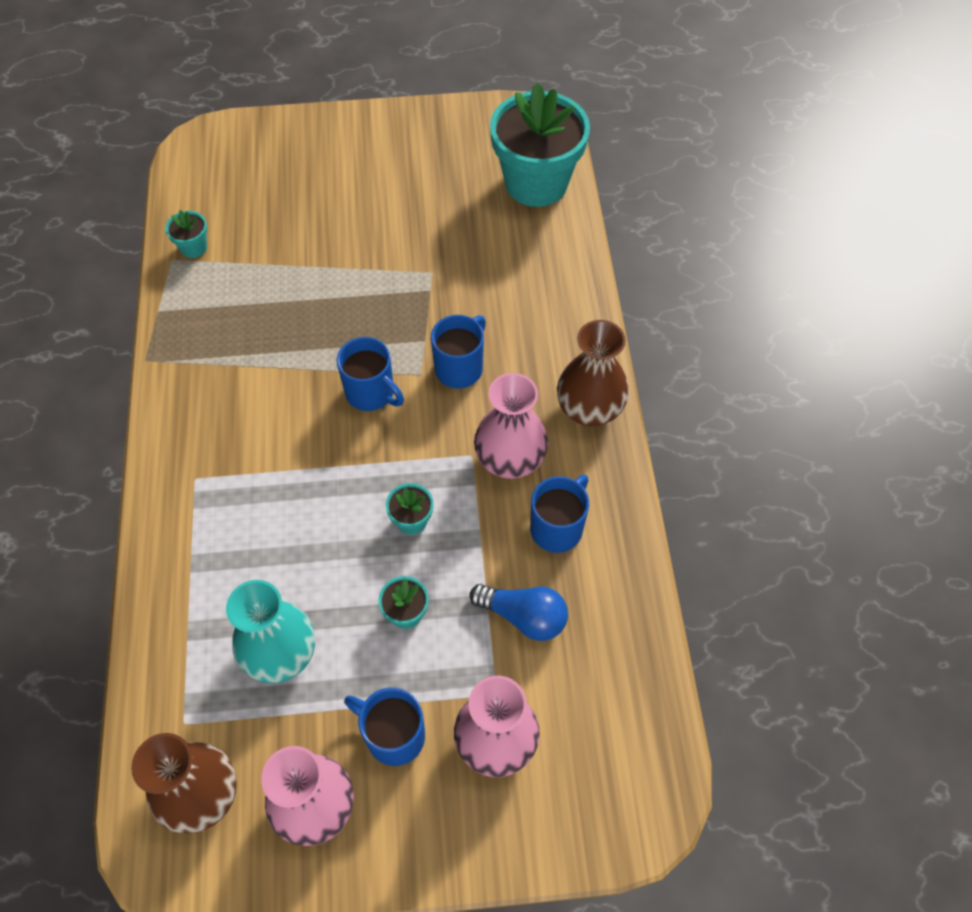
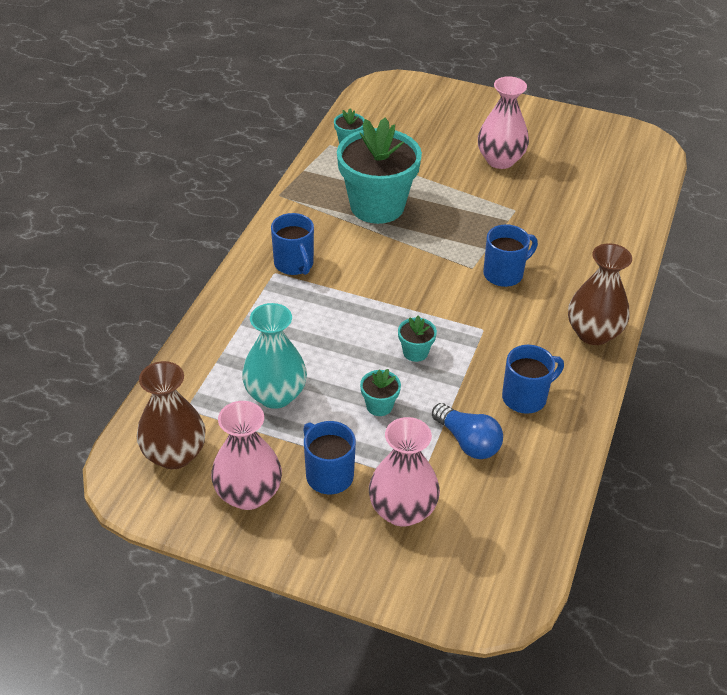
camera: 25 degrees right, 15 degrees down
blue mug [337,337,404,411] -> blue mug moved to [271,213,314,275]
pink vase [474,373,548,479] -> pink vase moved to [478,76,529,169]
turquoise flower pot [490,83,590,207] -> turquoise flower pot moved to [337,118,422,224]

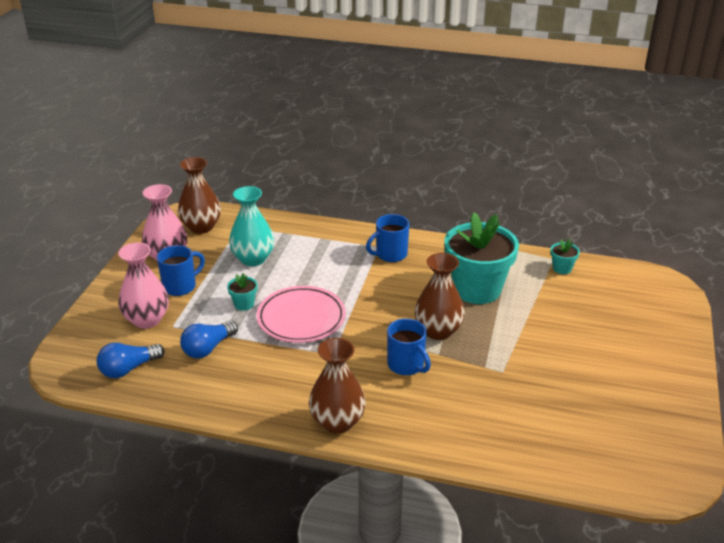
camera: 85 degrees right, 10 degrees down
turquoise flower pot [398,316,437,362] -> pink plate [256,286,346,343]
pink vase [478,76,529,169] -> none
blue mug [502,345,564,414] -> none
none -> blue light bulb [97,343,164,378]
none -> brown vase [414,253,465,340]

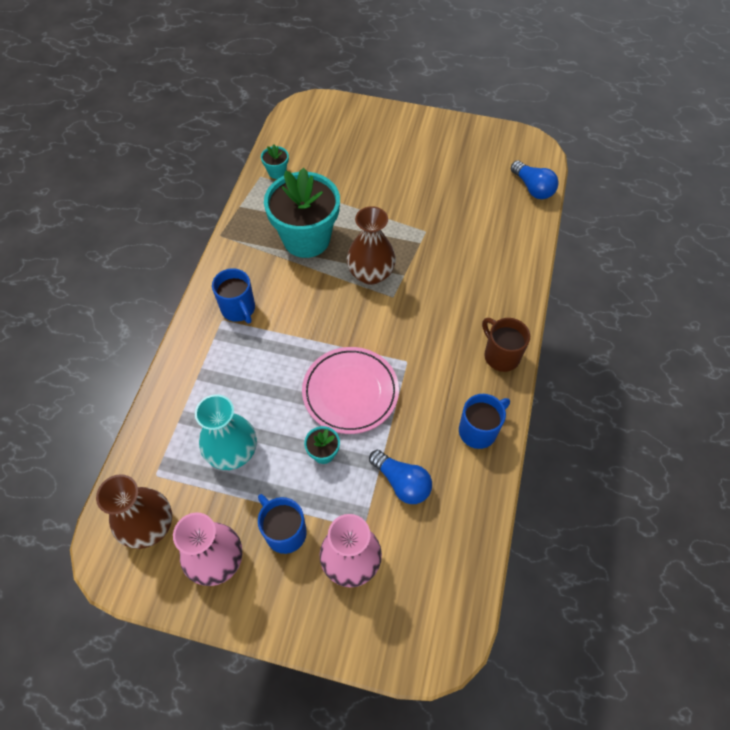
camera: 90 degrees left, 25 degrees up
blue light bulb [97,343,164,378] -> blue light bulb moved to [511,160,559,199]
brown vase [309,338,366,434] -> brown mug [482,318,530,372]
blue mug [387,318,431,375] -> blue mug moved to [459,394,510,449]

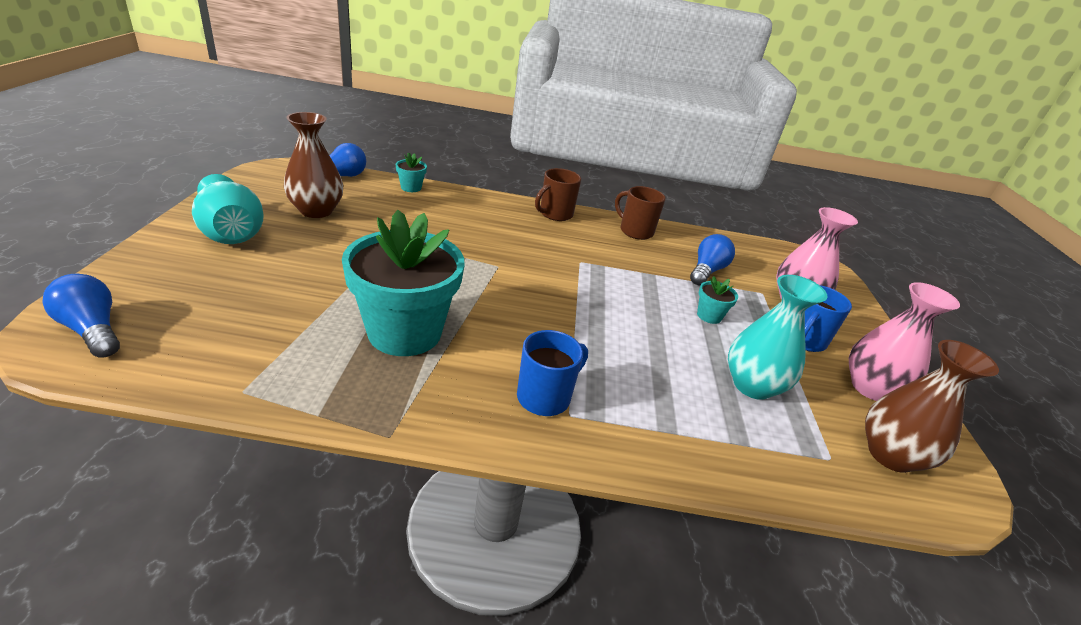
camera: 105 degrees left, 25 degrees down
turquoise flower pot [261,144,289,179] -> turquoise flower pot moved to [396,152,427,192]
pink plate [302,347,399,434] -> none
brown vase [347,206,396,285] -> brown vase moved to [283,112,343,218]
blue mug [459,394,510,449] -> brown mug [615,186,666,240]
none -> blue light bulb [42,274,120,358]
none -> turquoise vase [192,174,264,244]

